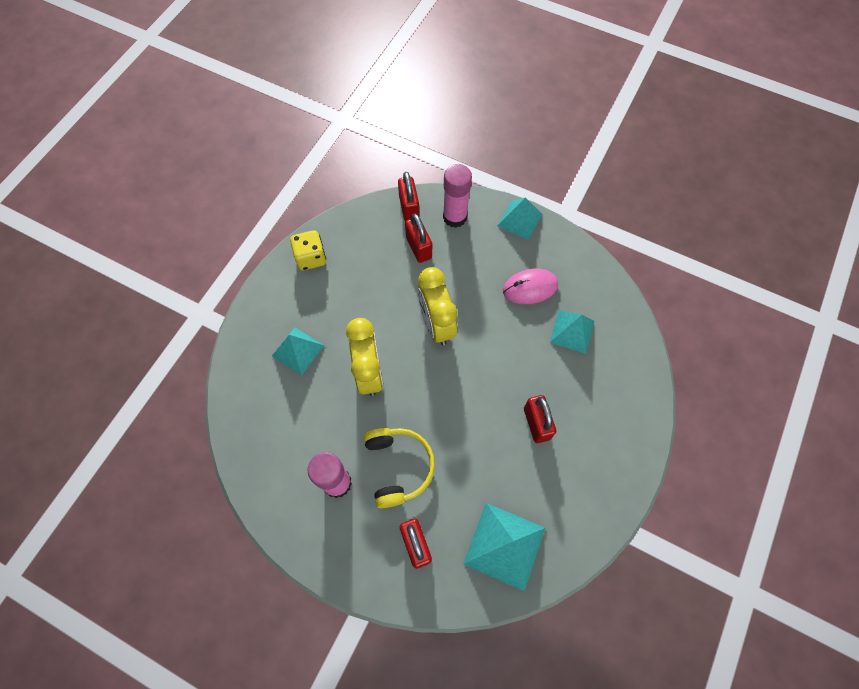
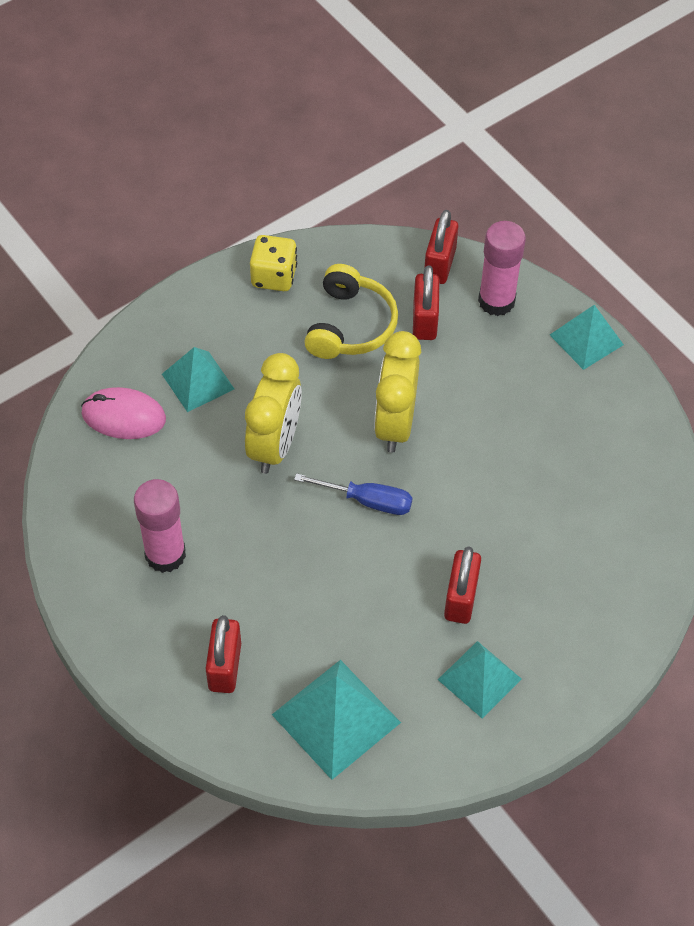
camera: 25 degrees right, 10 degrees down
yellow headphones [364,428,435,508] -> yellow headphones moved to [304,264,398,359]
pink mouse [503,269,558,304] -> pink mouse moved to [81,387,166,439]
turquoise pyramid [550,311,594,353] -> turquoise pyramid moved to [438,641,522,718]
none -> blue screwdriver [294,473,413,515]

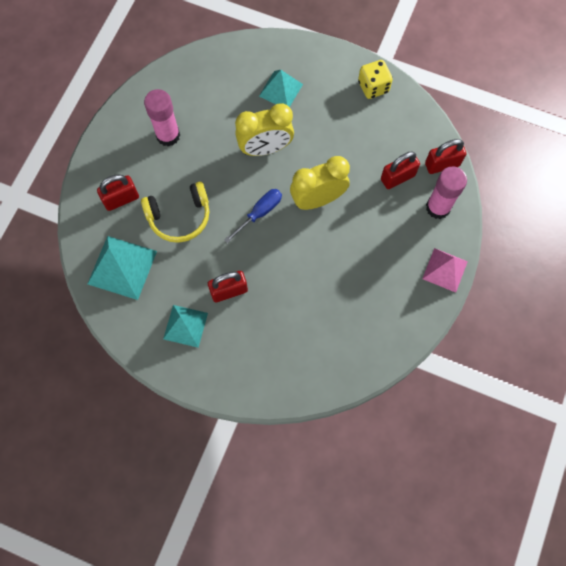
camera: 60 degrees right, 15 degrees up
pink mouse [81,387,166,439] -> none
blue screwdriver [294,473,413,515] -> blue screwdriver turned 120 degrees counterclockwise [224,189,282,243]
yellow headphones [304,264,398,359] -> yellow headphones moved to [141,181,209,243]
turquoise pyramid [550,305,624,370] -> pink pyramid [422,248,468,292]

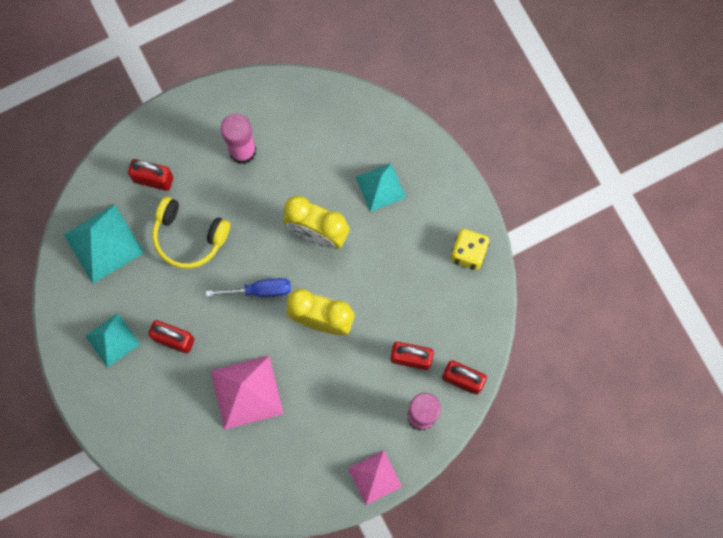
camera: 40 degrees right, 5 degrees up
none -> pink pyramid [211,356,284,430]

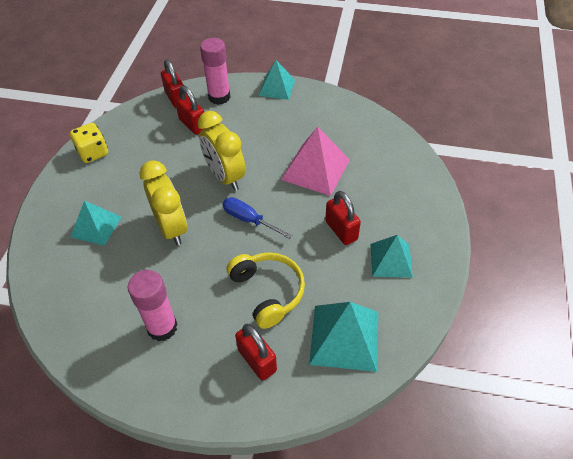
camera: 140 degrees left, 25 degrees down
pink pyramid [348,450,402,505] -> turquoise pyramid [258,60,295,100]

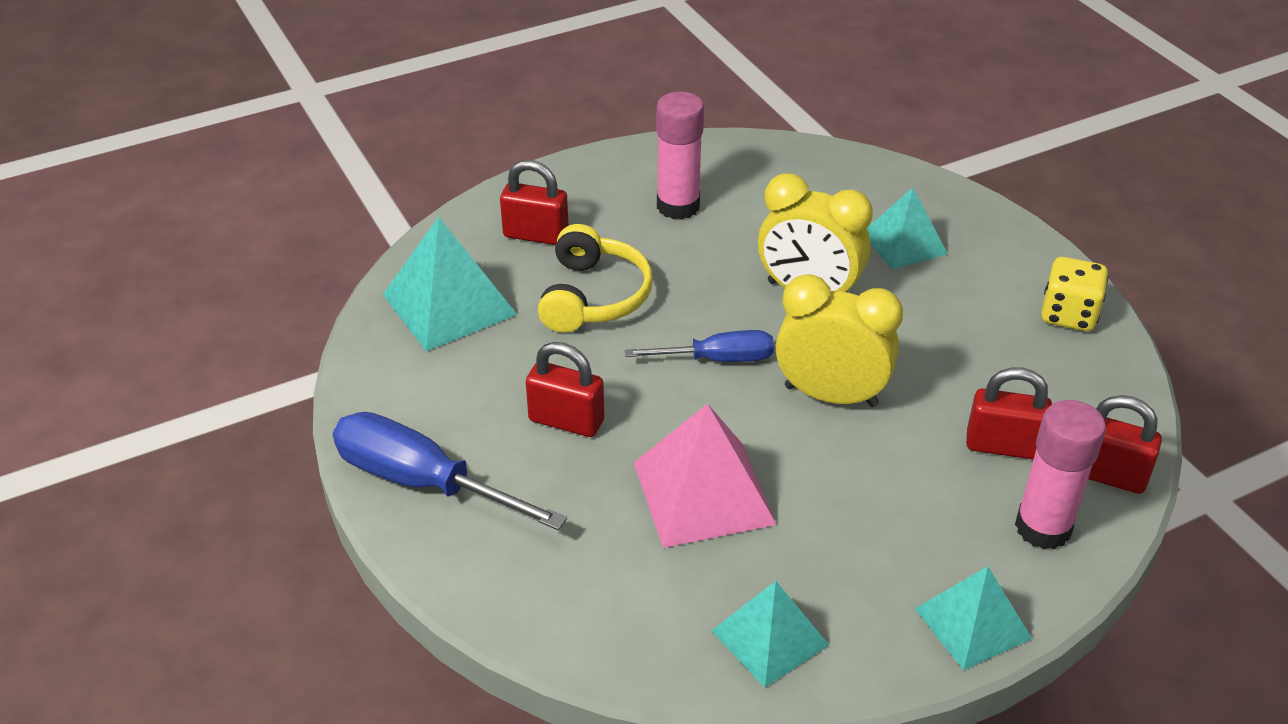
camera: 140 degrees right, 10 degrees down
yellow headphones [227,252,305,329] -> yellow headphones turned 105 degrees counterclockwise [538,224,653,333]
turquoise pyramid [370,235,413,278] -> turquoise pyramid moved to [712,581,829,688]
none -> blue screwdriver [333,412,567,530]

